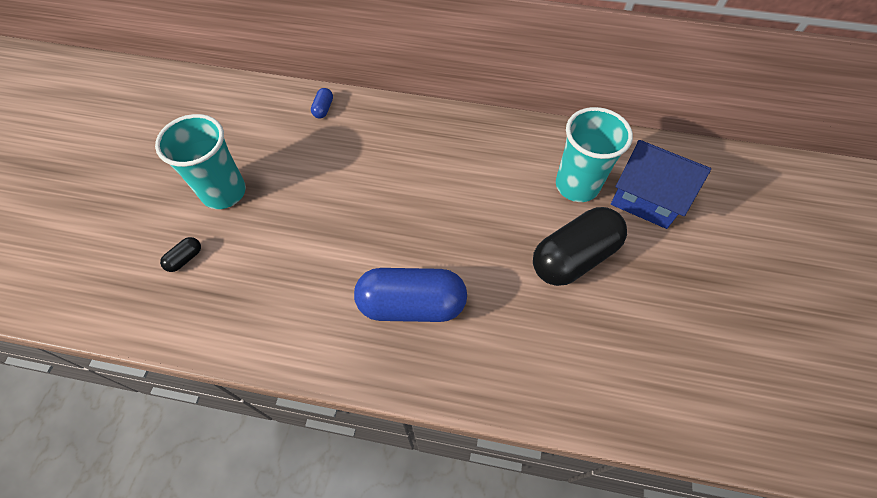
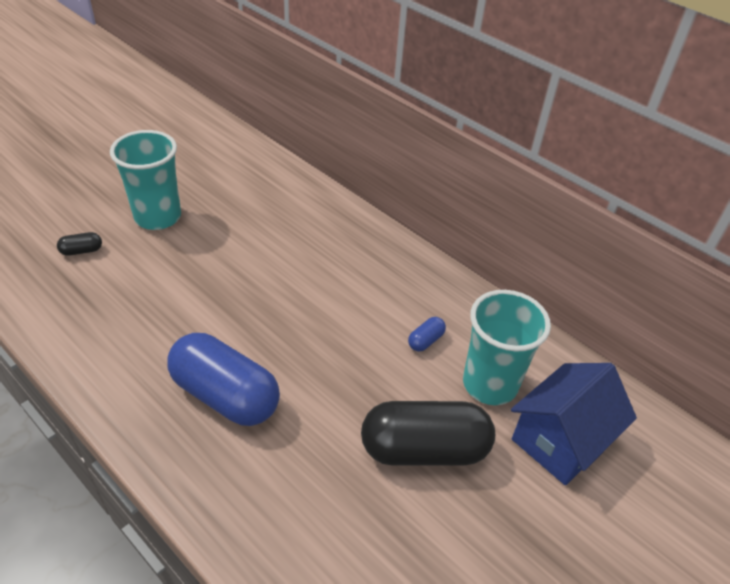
camera: 30 degrees right, 15 degrees down
blue capsule [311,88,333,118] -> blue capsule moved to [408,317,446,351]
blue house [611,140,711,229] -> blue house turned 75 degrees clockwise [511,363,637,485]

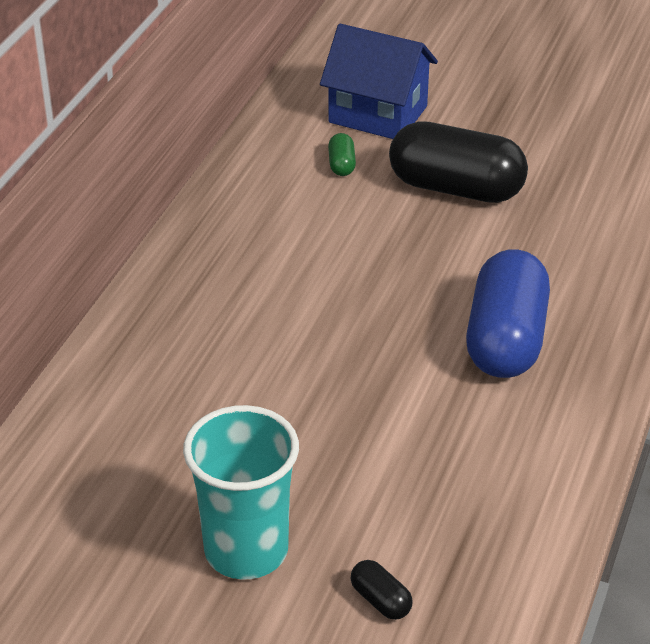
camera: 110 degrees left, 5 degrees down
black capsule [361,401,495,466] -> black capsule turned 45 degrees counterclockwise [389,121,528,203]
blue capsule [408,317,446,351] -> none
turquoise cup [463,290,551,405] -> green capsule [328,133,356,176]

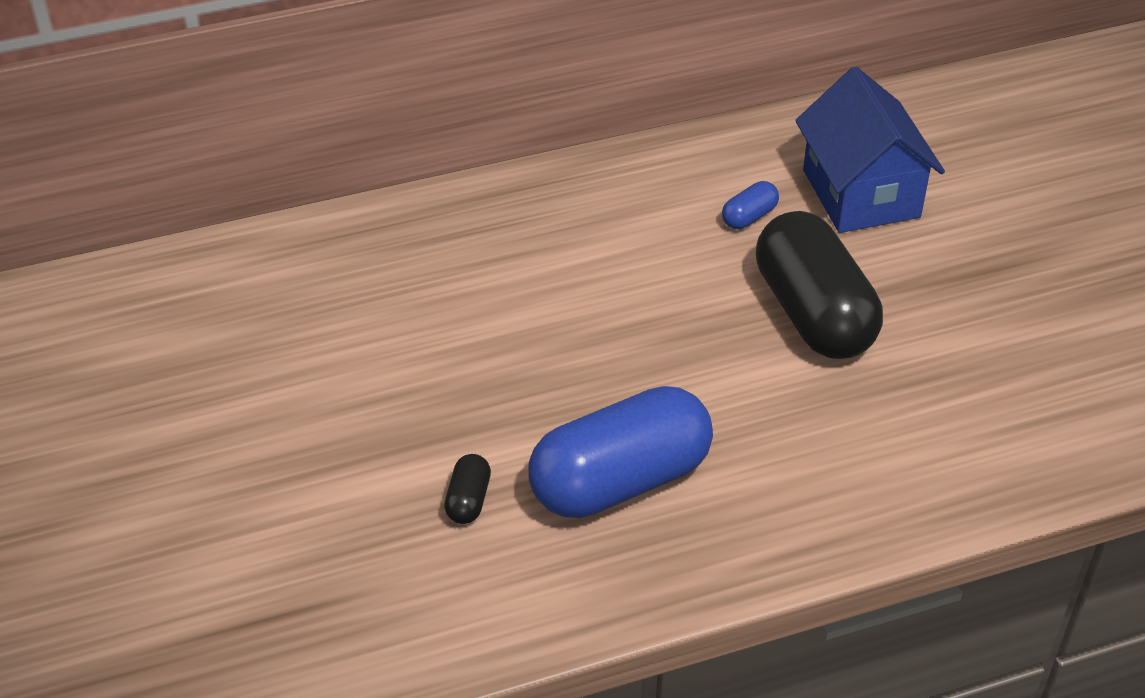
camera: 50 degrees right, 5 degrees up
turquoise cup [183,405,299,580] -> none
green capsule [328,133,356,176] -> blue capsule [722,181,779,229]
black capsule [351,560,413,620] -> black capsule moved to [444,454,491,524]

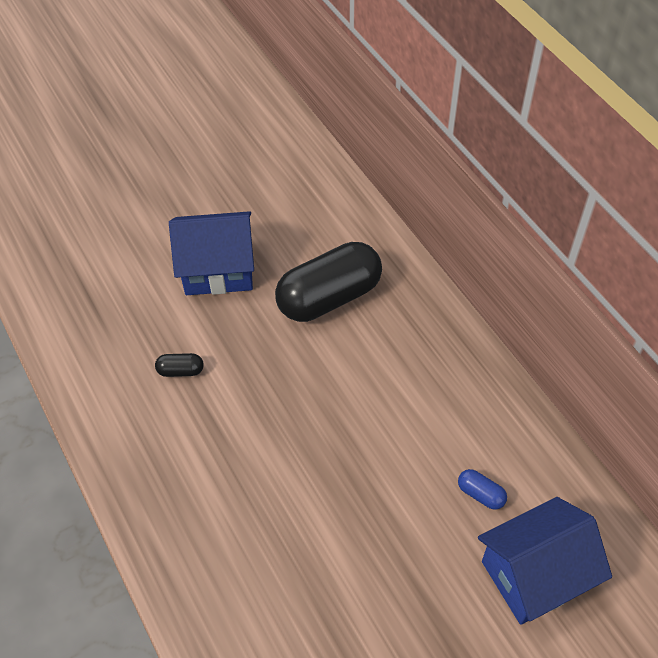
camera: 80 degrees right, 10 degrees up
blue capsule [528,386,713,518] -> none
black capsule [756,211,883,359] -> black capsule moved to [275,242,382,322]
none -> blue house [169,211,254,295]

